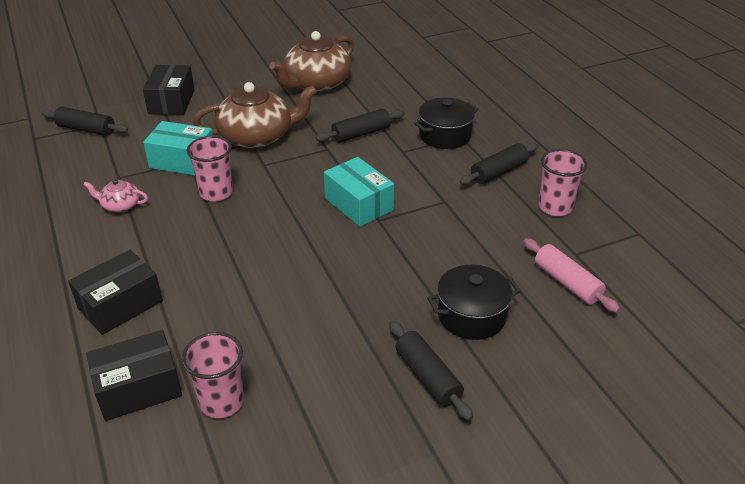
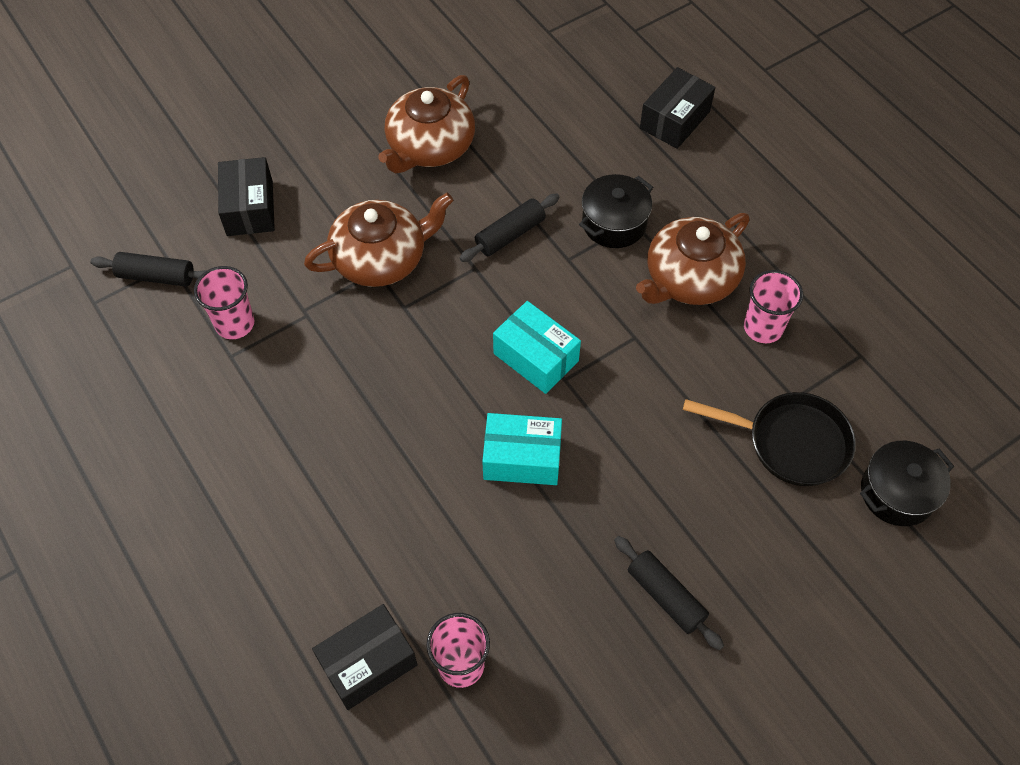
camera: 10 degrees left, 20 degrees up
black box [68,250,163,335] -> black box moved to [640,67,715,149]
pink teapot [84,179,148,212] -> none
turquoise box [143,121,213,175] -> turquoise box moved to [482,413,562,485]
pink cup [187,136,233,201] -> pink cup moved to [194,266,254,339]
black pot [427,265,521,340] -> black pot moved to [860,441,954,526]
black rolling pin [459,143,538,185] -> brown teapot [636,213,749,305]
pink rolling pin [523,238,620,313] -> black pan [683,392,856,486]

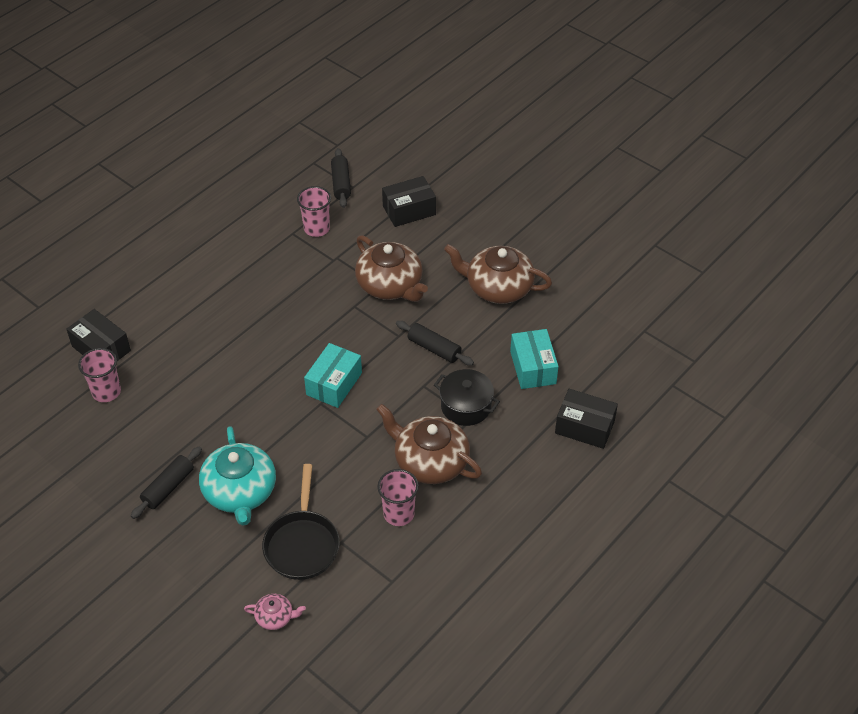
camera: 75 degrees right, 10 degrees down
turquoise box [482,413,562,485] -> turquoise box moved to [510,329,559,389]
black pot [860,441,954,526] -> pink teapot [244,594,306,630]
none -> turquoise teapot [199,426,276,526]

